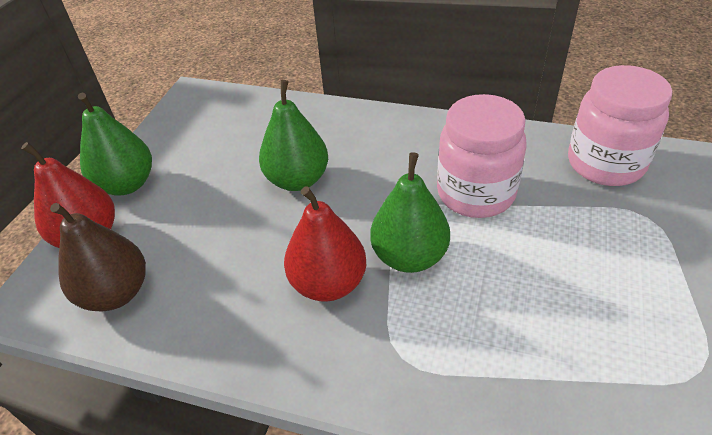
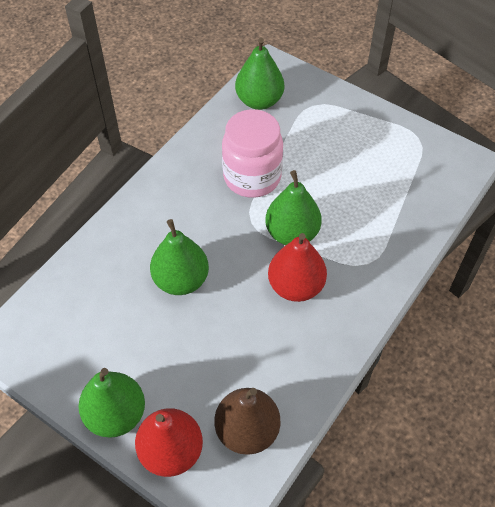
camera: 75 degrees left, 10 degrees up
pink jar [568,65,672,186] -> green pear [235,38,284,110]

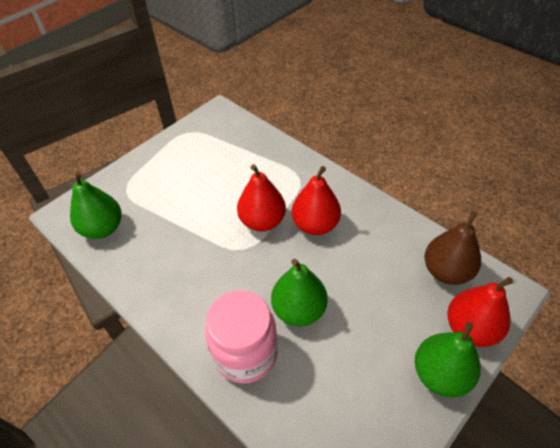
camera: 80 degrees left, 5 degrees down
pink jar [222,109,283,198] -> pink jar moved to [205,290,278,384]
green pear [265,170,322,245] -> red pear [237,164,286,232]

